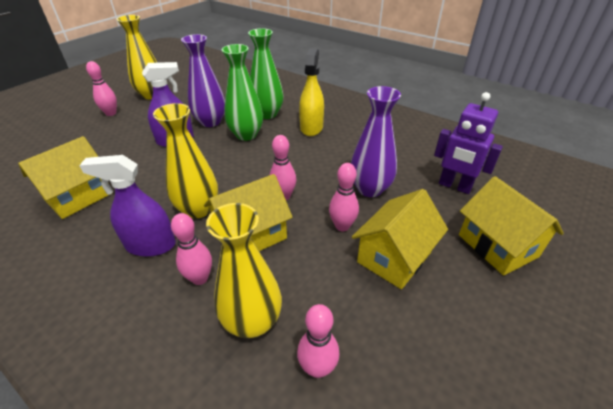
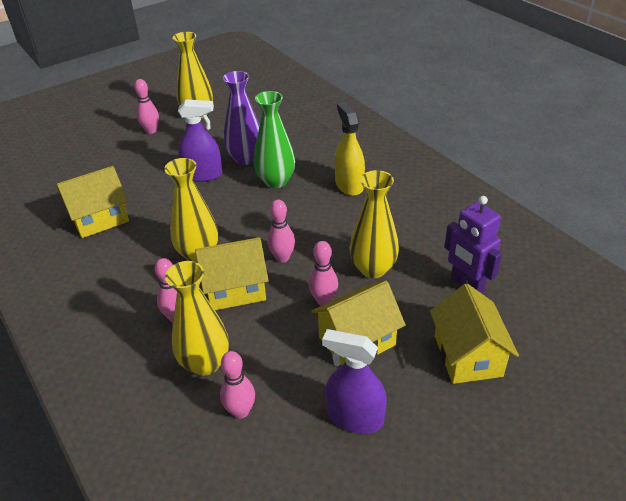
camera: 20 degrees right, 0 degrees up
purple spray bottle [79,155,176,257] -> purple spray bottle moved to [322,329,387,434]
green vase [248,28,283,119] -> none
yellow spray bottle [299,48,324,136] -> yellow spray bottle turned 45 degrees counterclockwise [335,102,365,196]
purple vase [351,86,401,197] -> yellow vase [350,170,399,278]

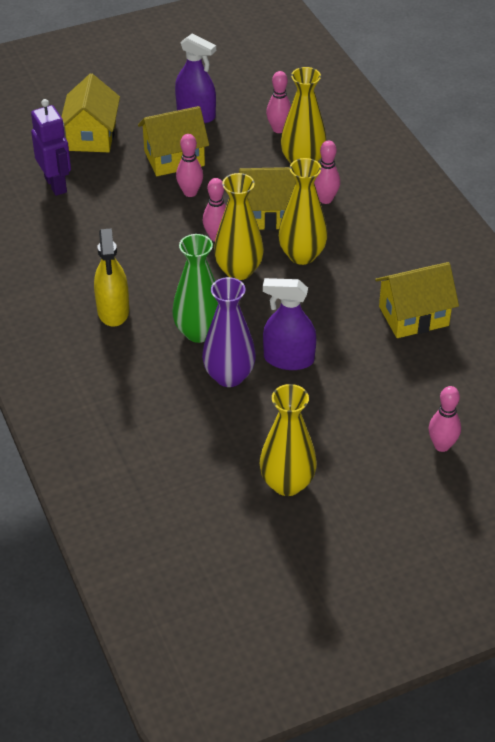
camera: 170 degrees left, 5 degrees up
pink bowling pin [134,79,159,134] -> pink bowling pin moved to [429,386,461,452]
yellow vase [350,170,399,278] -> yellow vase moved to [214,173,264,280]

